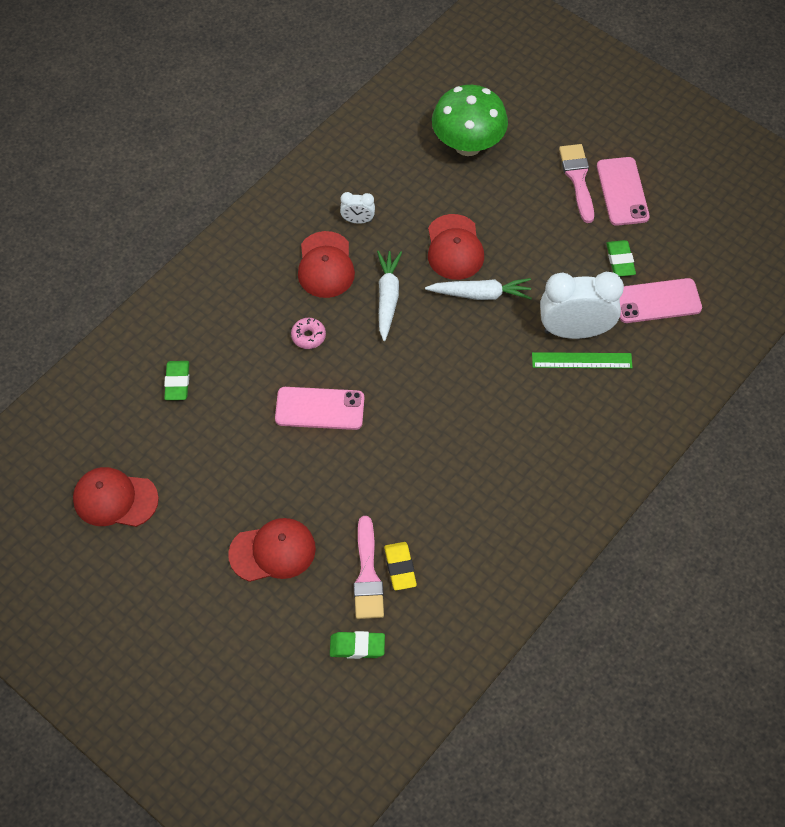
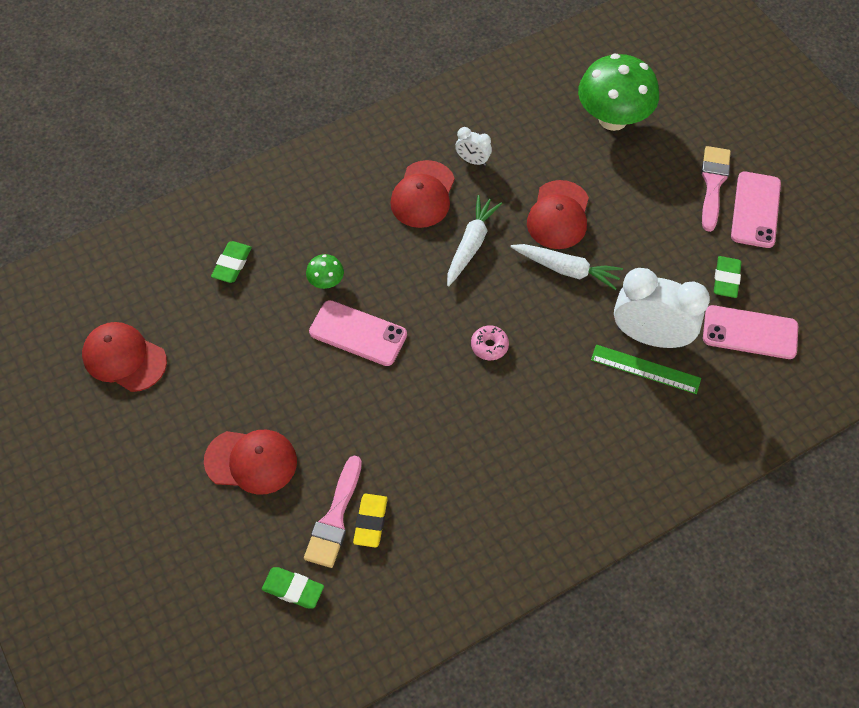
camera: 20 degrees right, 0 degrees up
pink donut [291,318,326,349] -> pink donut moved to [471,325,509,360]
none -> green mushroom [306,254,344,289]

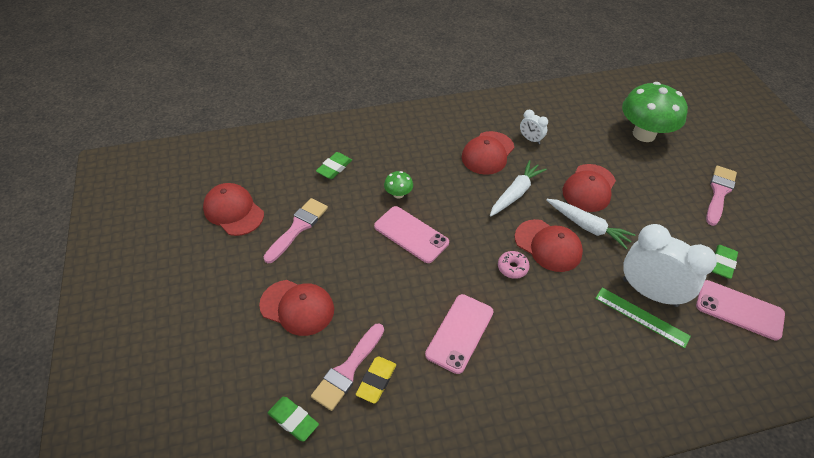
camera: 15 degrees right, 10 degrees down
pink phone [731,171,781,248] -> pink phone moved to [425,294,494,374]
none -> pink brush [264,198,328,263]
none -> red cap [515,219,583,272]

